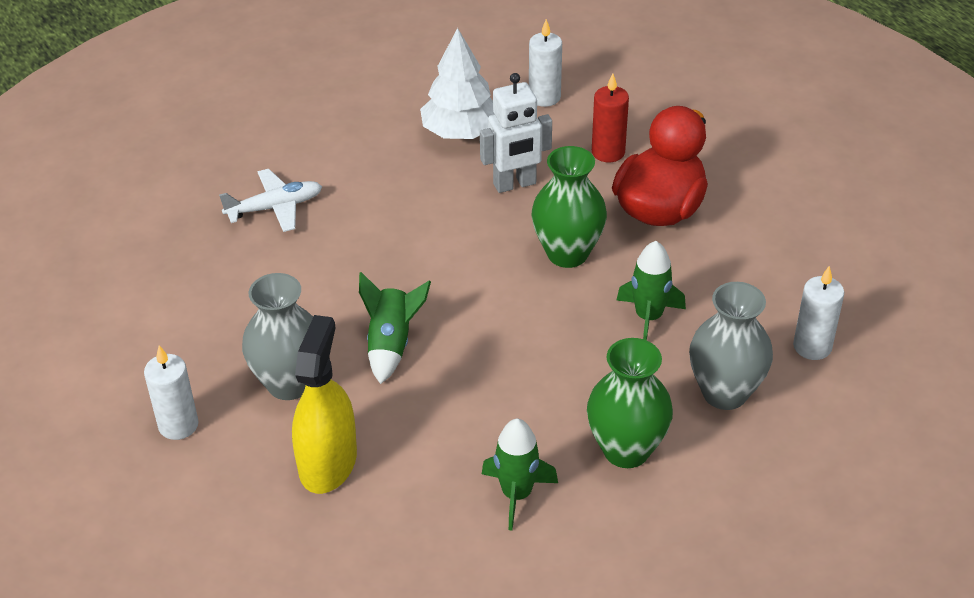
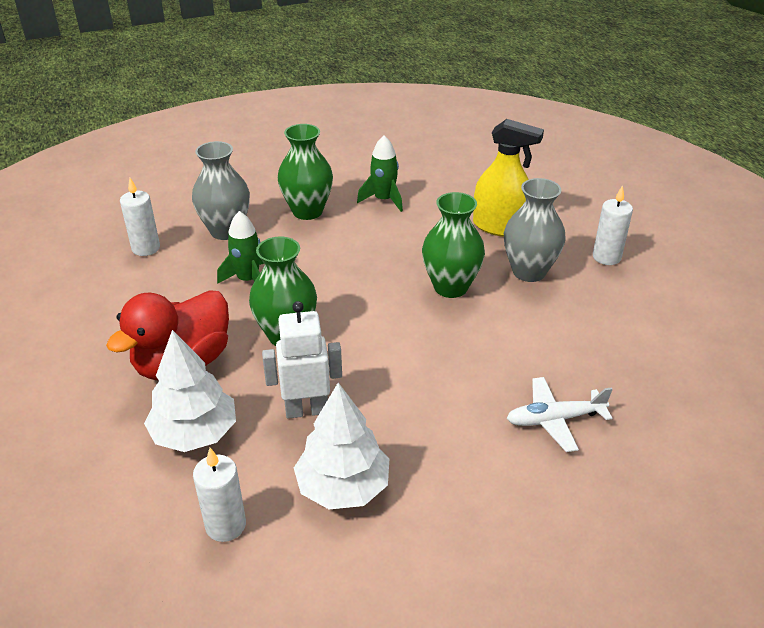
camera: 170 degrees left, 5 degrees down
yellow spray bottle [292,315,357,494] -> yellow spray bottle turned 90 degrees counterclockwise [473,119,544,237]
green rocket [359,272,431,384] -> green vase [422,192,485,298]
red candle [592,73,629,162] -> white tree [144,330,236,452]

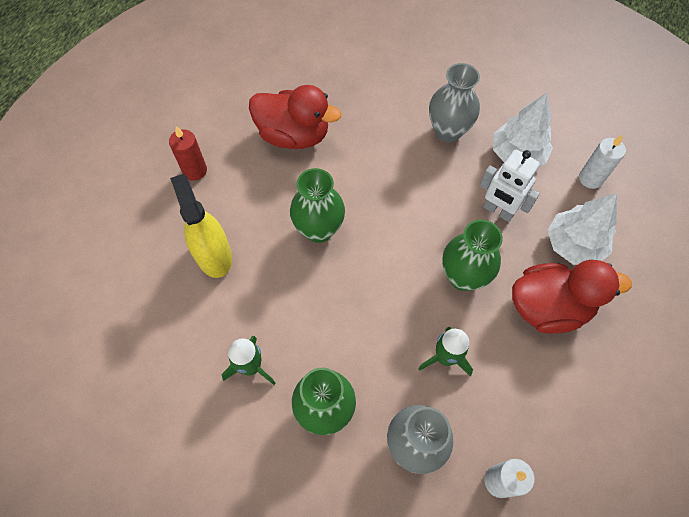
camera: 135 degrees left, 25 degrees up
grey vase [504,178,566,282] -> grey vase moved to [429,63,480,142]
white plane [506,377,613,452] -> none
white candle [593,185,633,265] -> red candle [169,126,207,181]
none -> red duck [249,85,341,149]

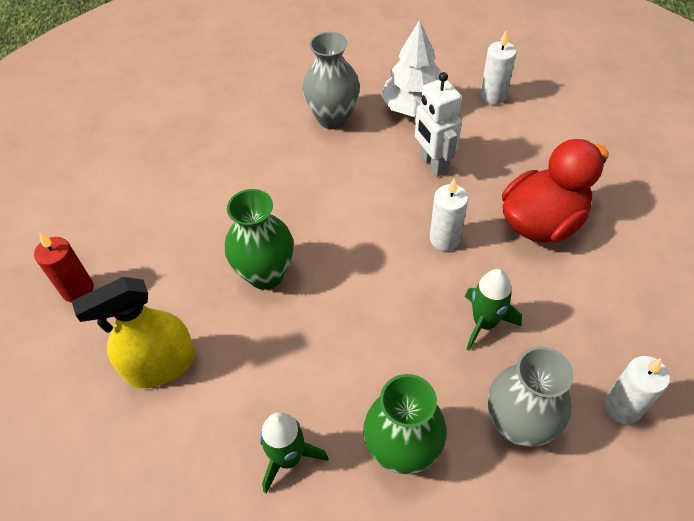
camera: 30 degrees left, 10 degrees down
yellow spray bottle [170,174,232,278] -> yellow spray bottle turned 60 degrees counterclockwise [72,277,196,388]
red duck [249,85,341,149] -> none
green vase [442,219,503,291] -> white candle [430,178,468,251]
white robot [480,150,540,222] -> white robot turned 60 degrees clockwise [415,72,462,177]
white tree [547,193,617,265] -> none

